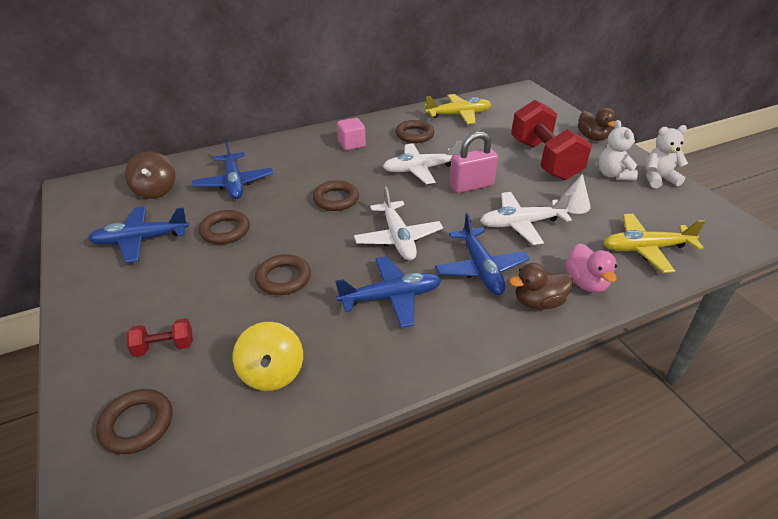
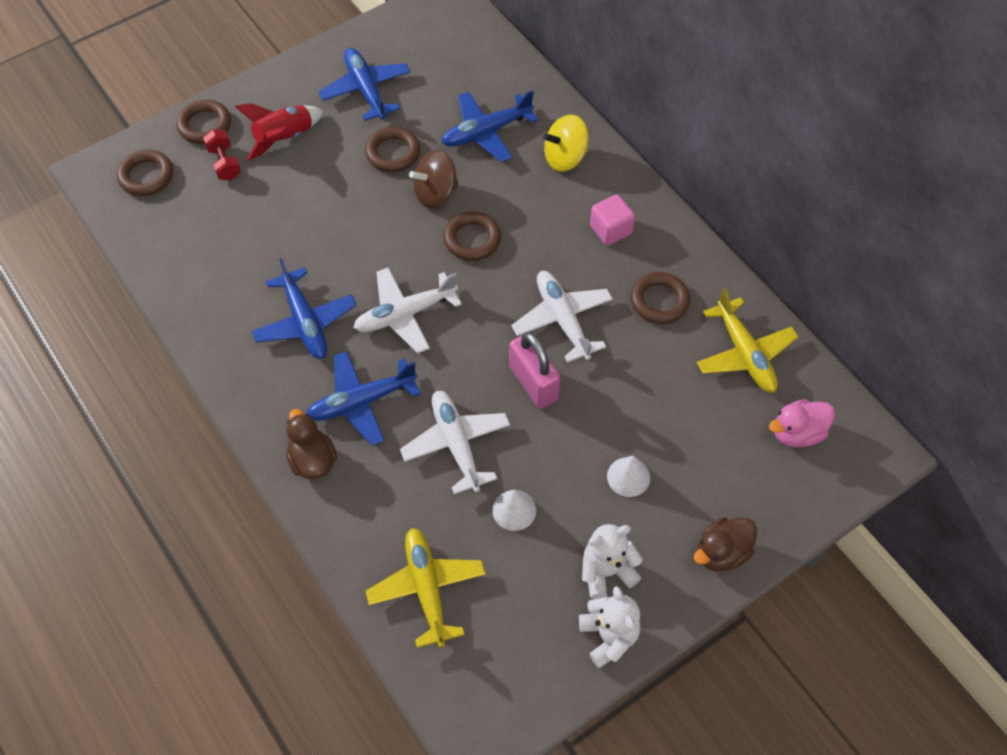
camera: 80 degrees right, 20 degrees up
brown spinning top [125,152,175,199] -> brown spinning top moved to [409,150,459,208]
yellow spinning top [233,322,303,391] -> yellow spinning top moved to [543,115,589,172]
brown ring [255,254,311,295] -> brown ring moved to [176,100,231,144]
red dumbbell [511,100,592,180] -> white cone [607,456,650,497]
pink duck [565,243,617,293] -> pink duck moved to [769,399,835,447]
none -> red rocket [235,103,324,161]

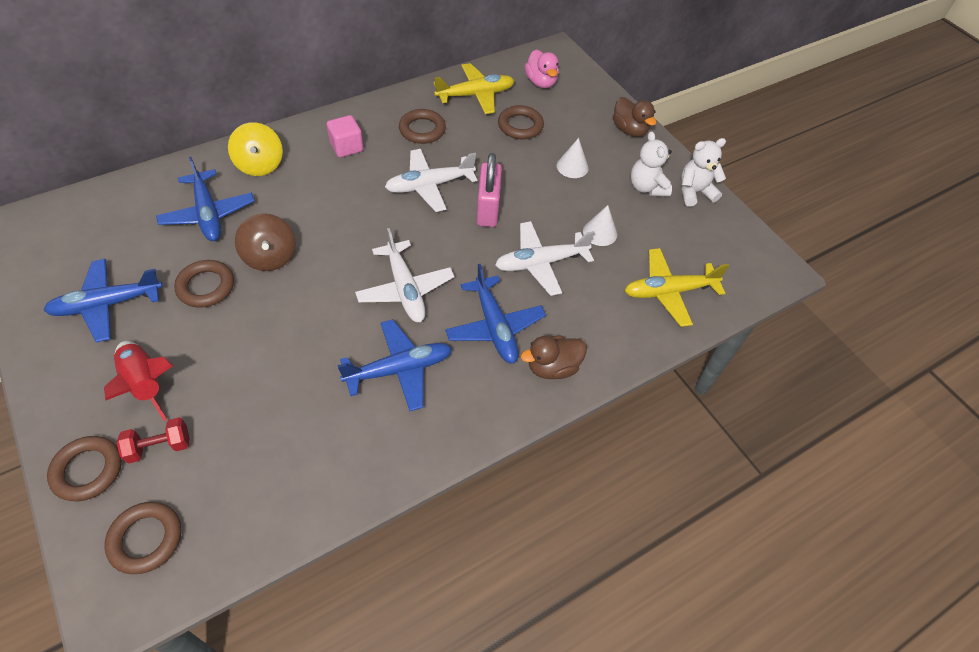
camera: 90 degrees left, 5 degrees down
brown ring [443,211,501,261] -> brown ring moved to [498,105,544,140]
pink padlock [509,332,561,409] -> pink padlock turned 60 degrees counterclockwise [476,153,502,227]

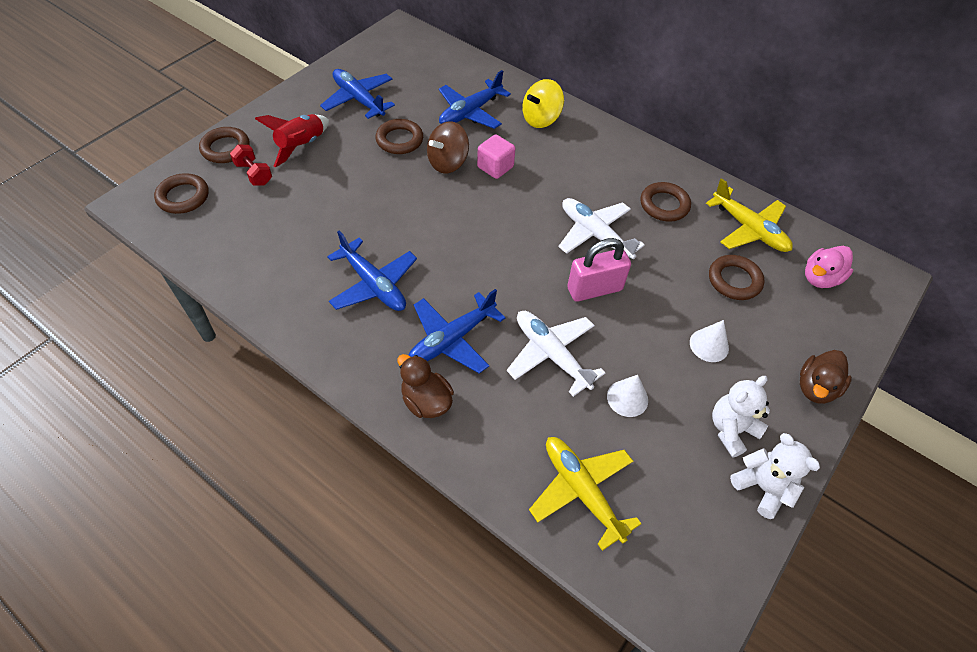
camera: 70 degrees right, 0 degrees up
pink cube [327,115,363,157] -> pink cube moved to [477,134,515,179]
white plane [355,228,454,322] -> none

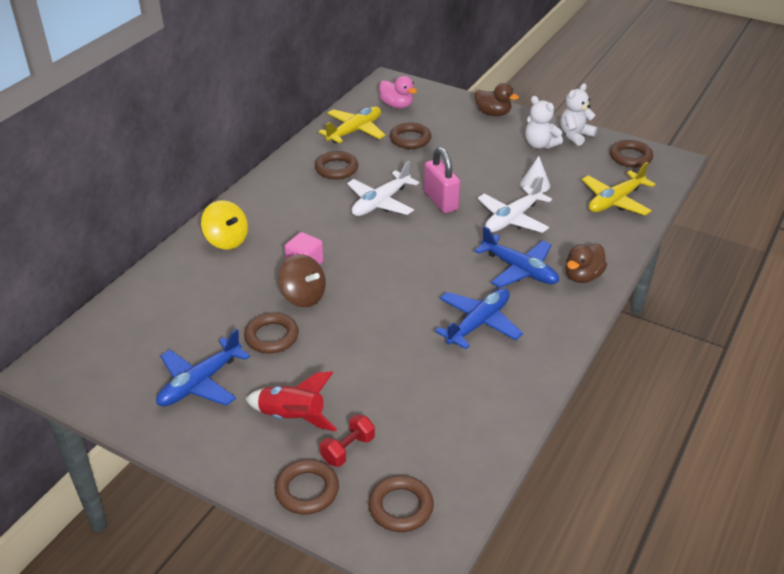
camera: 95 degrees left, 15 degrees down
blue plane [439,70,511,129] -> none
white cone [690,320,729,362] -> none
none -> brown ring [610,140,653,167]

